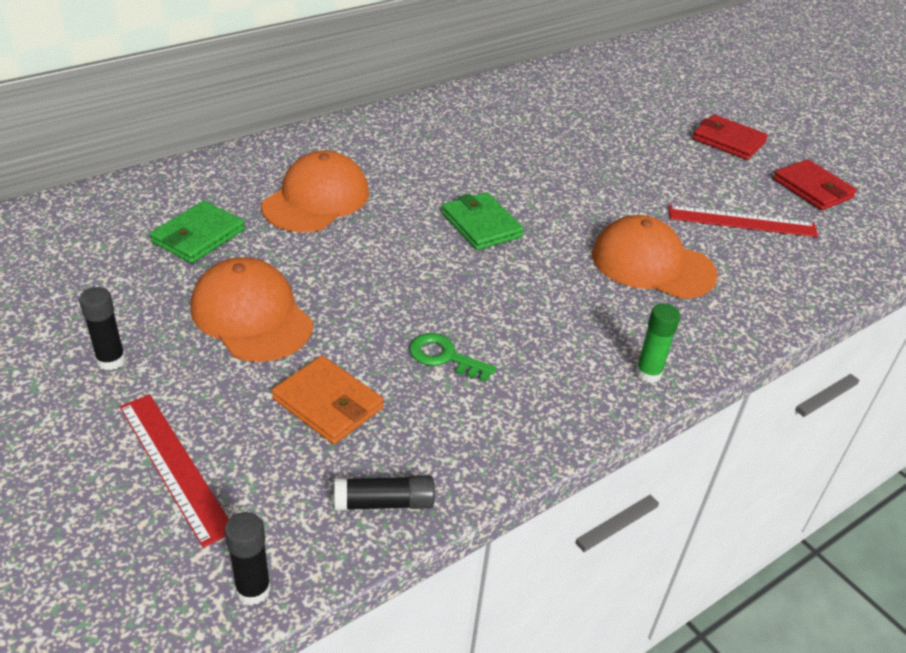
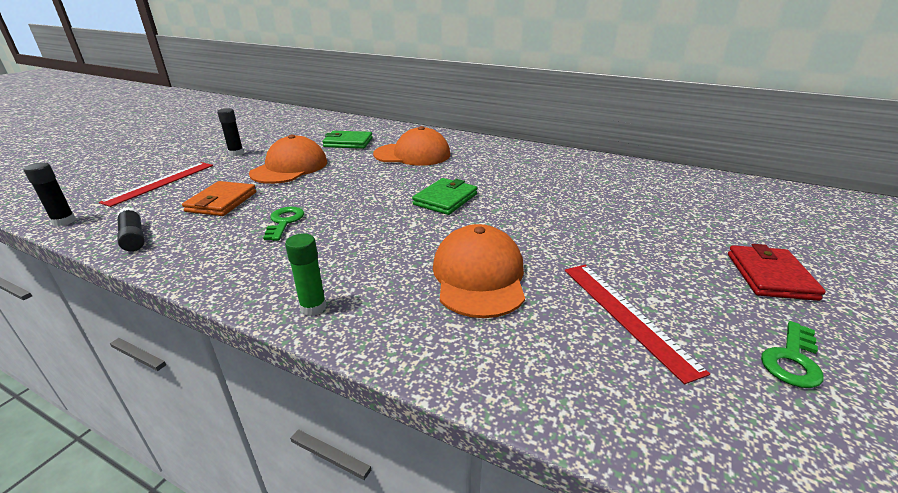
camera: 65 degrees right, 10 degrees down
red wallet [773,159,857,210] -> green key [761,321,824,388]

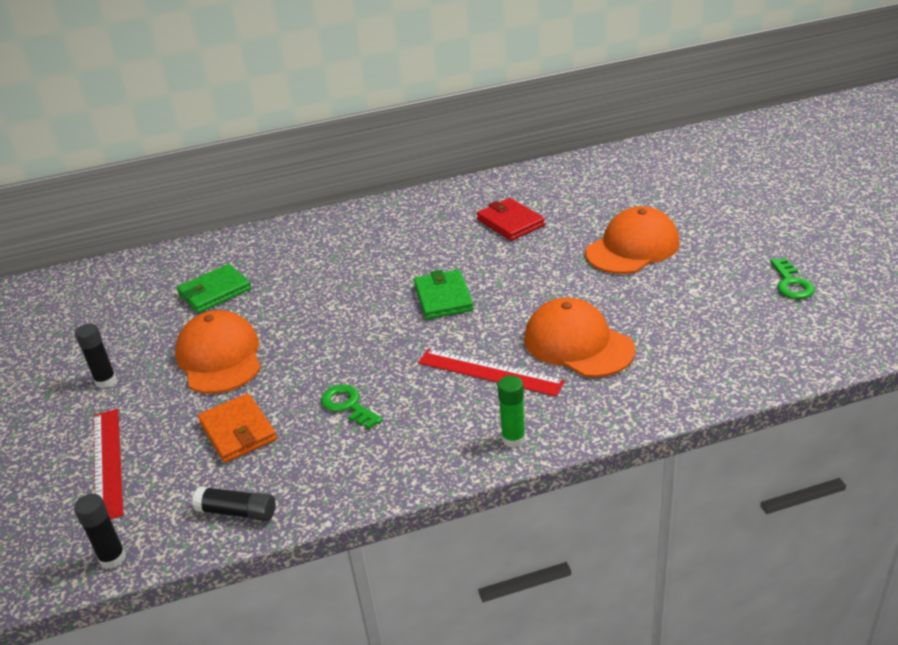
camera: 40 degrees left, 5 degrees up
orange cap [373,126,451,166] -> orange cap moved to [585,206,679,274]
red ruler [565,265,710,384] -> red ruler moved to [418,349,565,396]
red wallet [728,244,826,301] -> red wallet moved to [477,198,545,241]

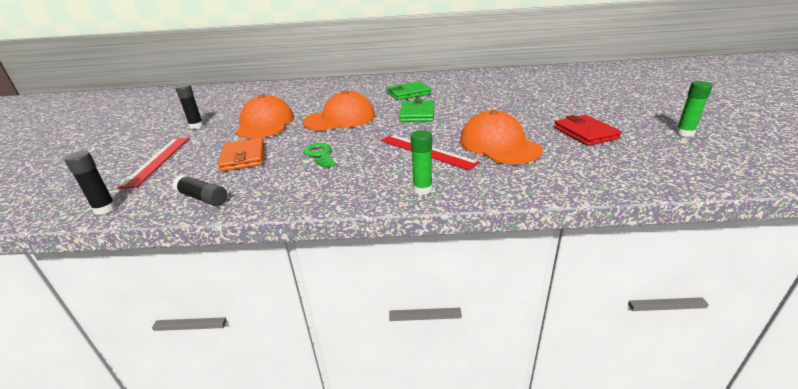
camera: 15 degrees right, 5 degrees down
green wallet [177,264,252,313] -> green wallet moved to [386,81,431,100]
red wallet [477,198,545,241] -> red wallet moved to [554,115,622,146]
orange cap [585,206,679,274] -> orange cap moved to [303,90,375,131]
green key [770,258,815,299] -> green glue stick [675,81,713,137]

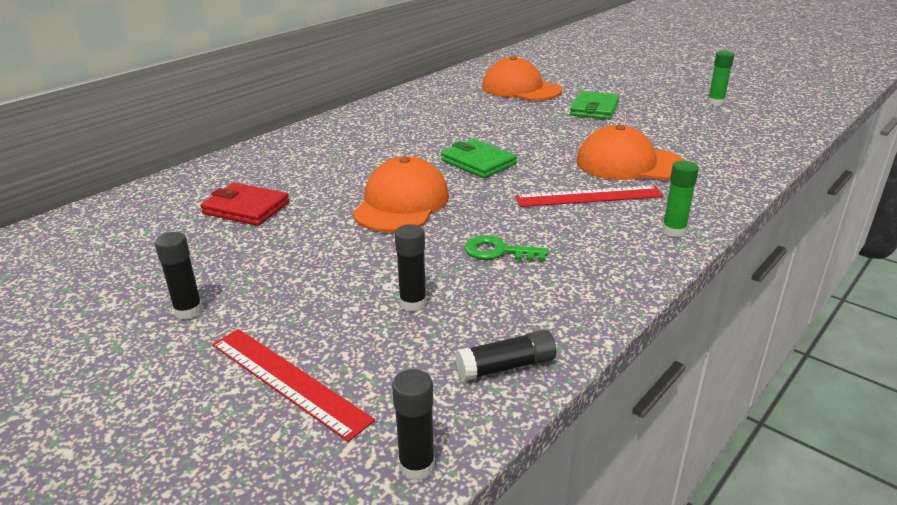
camera: 50 degrees left, 0 degrees up
orange wallet [218,138,264,171] -> black glue stick [395,224,427,312]
orange cap [235,94,294,139] -> orange cap moved to [482,56,562,101]
green wallet [386,81,431,100] -> green wallet moved to [570,91,620,120]
red wallet [554,115,622,146] -> red wallet moved to [200,183,289,226]

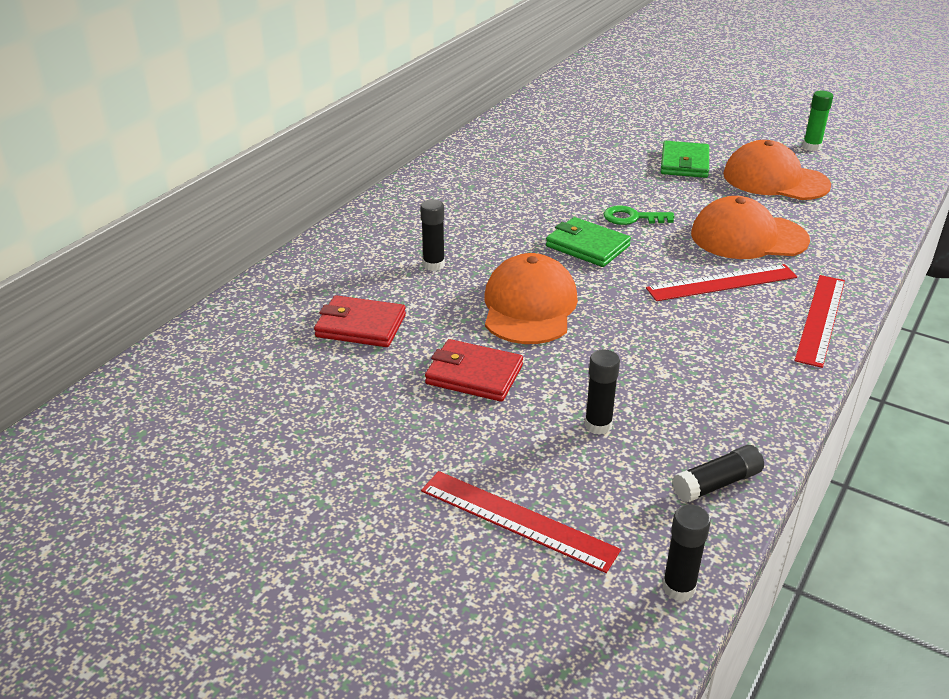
camera: 10 degrees left, 5 degrees up
black glue stick [155,232,203,319] -> black glue stick moved to [420,199,445,271]
green key [465,235,549,261] -> green key moved to [604,206,674,225]
orange cap [482,56,562,101] -> orange cap moved to [723,140,831,200]
green glue stick [662,161,699,237] -> red ruler [794,275,845,368]
none -> red wallet [425,339,523,402]

